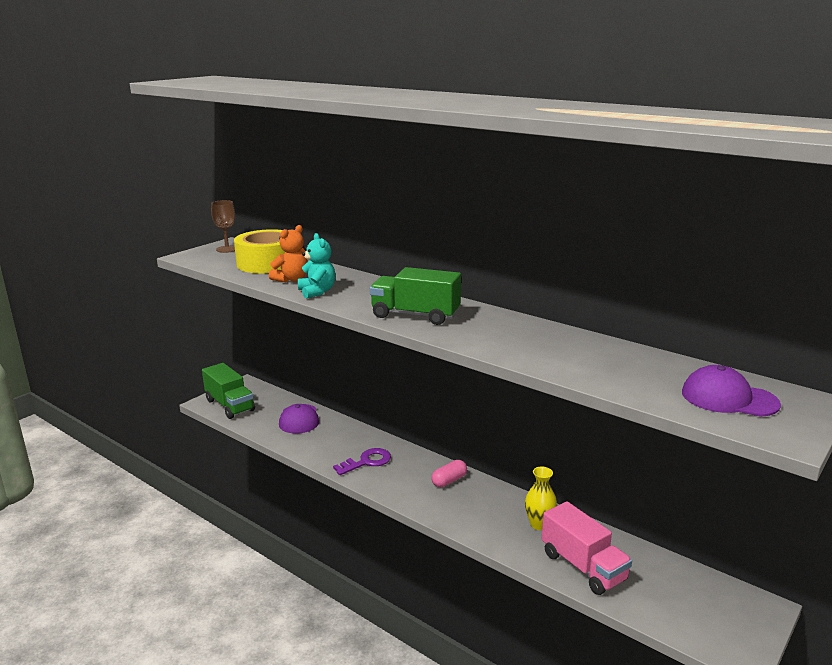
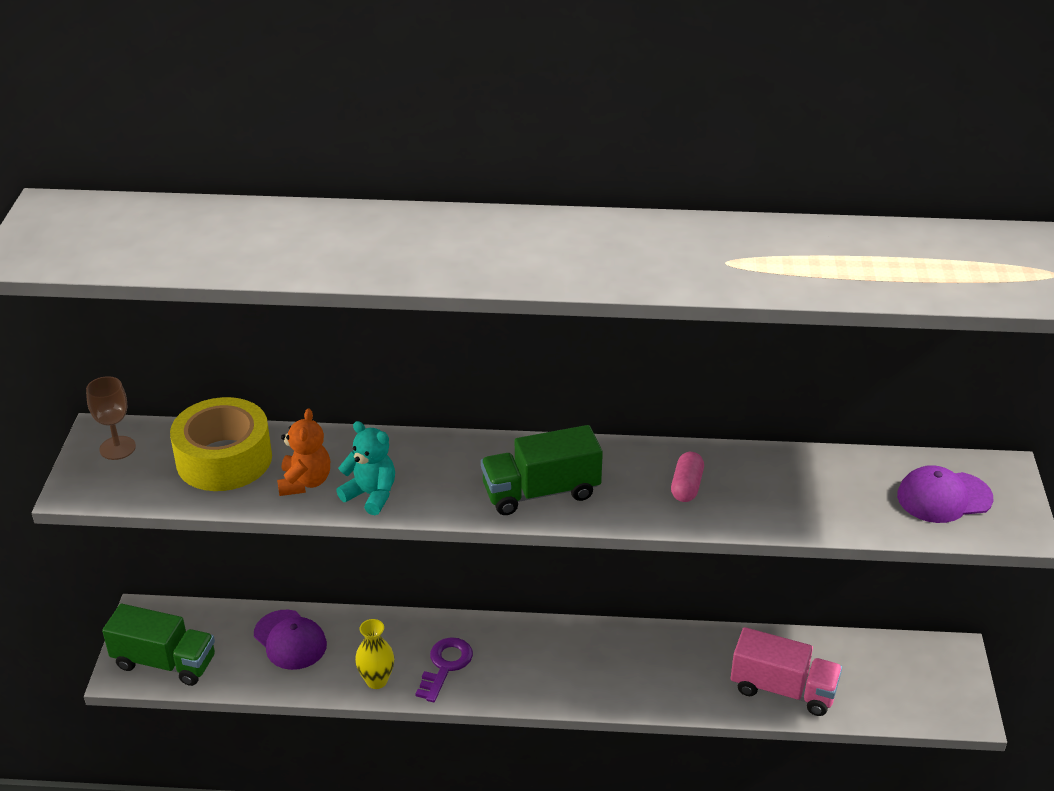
camera: 35 degrees left, 15 degrees up
pink capsule [431,460,467,487] -> pink capsule moved to [671,452,704,502]
yellow vase [525,467,557,530] -> yellow vase moved to [355,619,394,689]

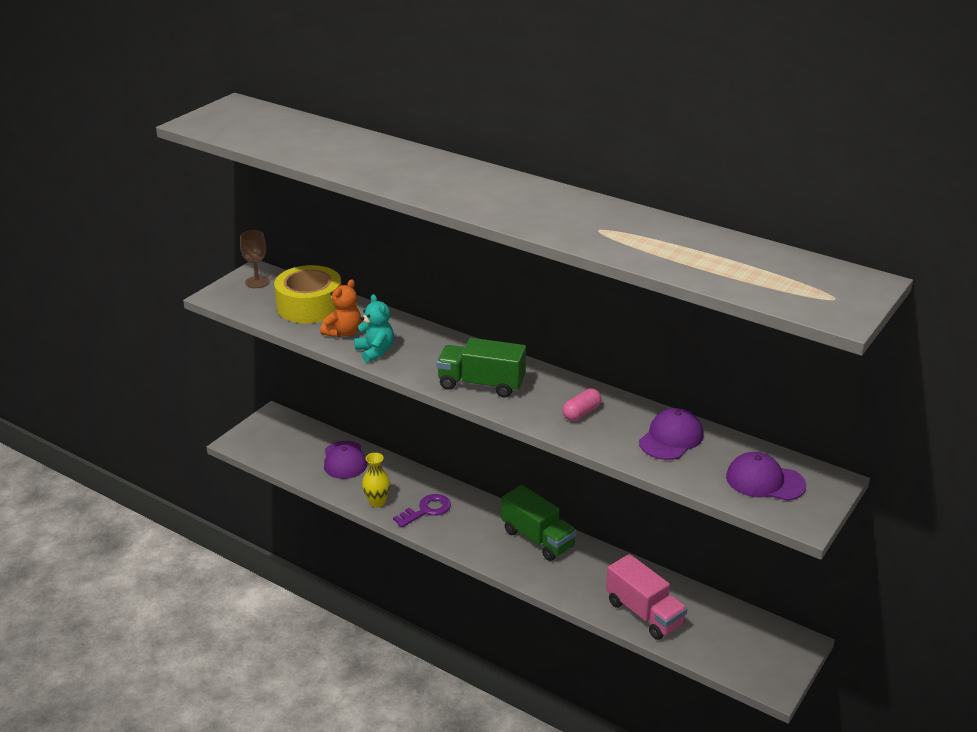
camera: 30 degrees right, 5 degrees down
green truck [102,604,215,686] -> green truck moved to [502,485,577,561]
none -> purple cap [639,408,703,460]

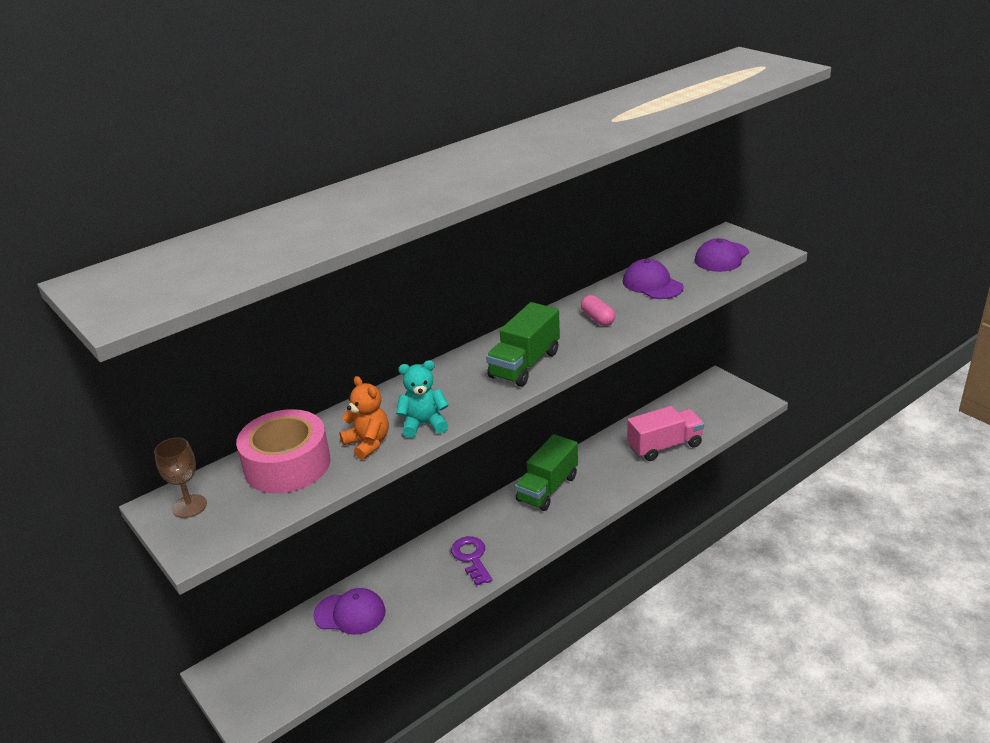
camera: 70 degrees left, 0 degrees up
yellow tape [274,265,341,323] -> pink tape [236,409,330,493]
yellow vase [362,453,390,507] -> none
green truck [502,485,577,561] -> green truck turned 150 degrees clockwise [515,434,578,511]

